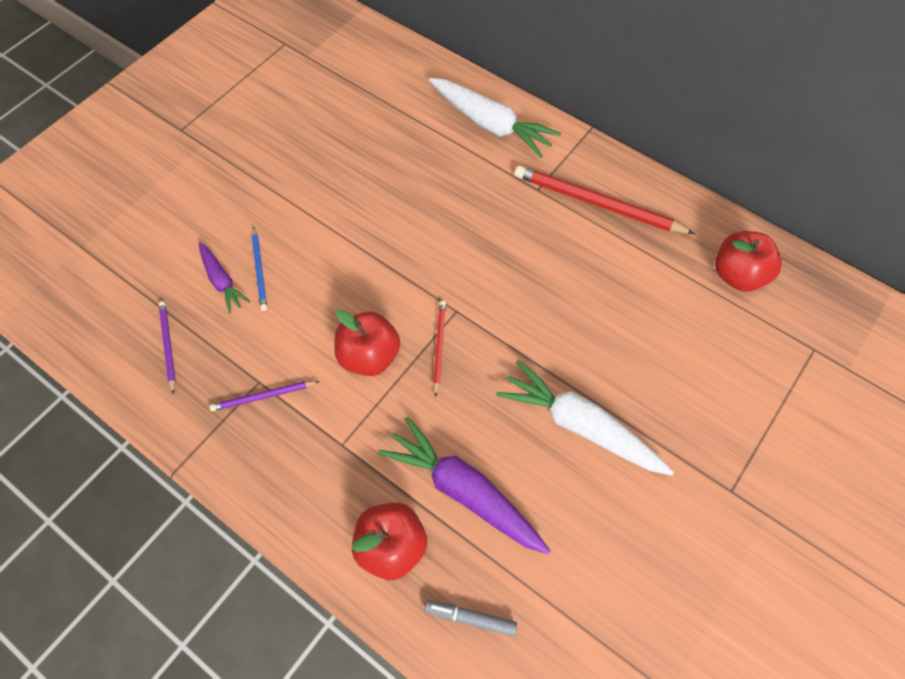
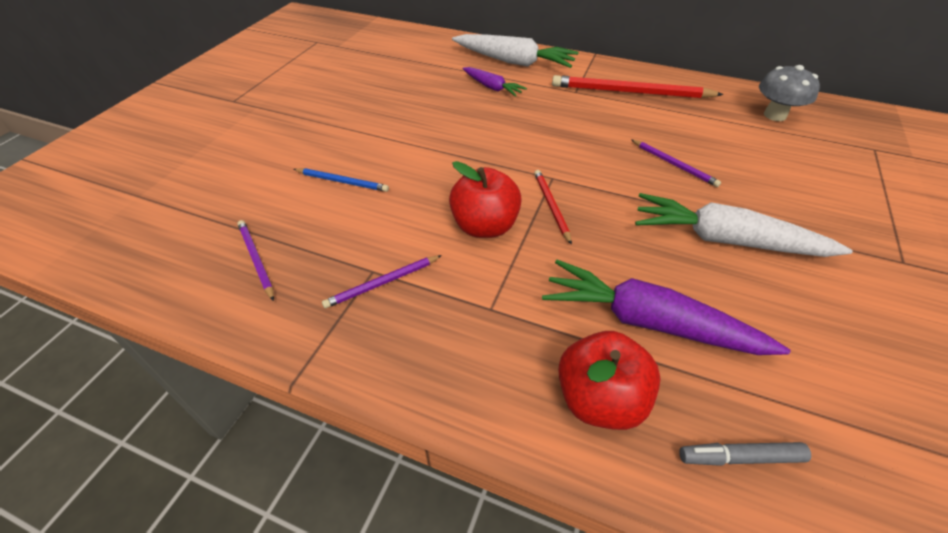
camera: 15 degrees left, 15 degrees down
purple carrot [199,242,250,313] -> purple carrot moved to [463,67,527,97]
blue pencil [252,227,267,311] -> blue pencil turned 45 degrees counterclockwise [294,168,389,192]
red apple [715,231,782,292] -> grey mushroom [759,65,820,121]
none -> purple pencil [631,139,721,187]

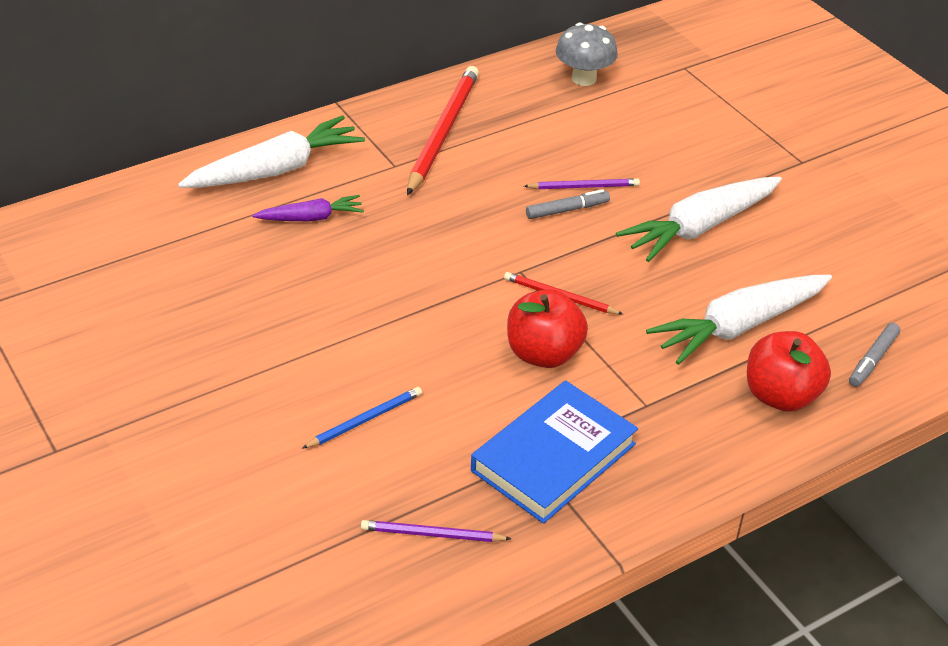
camera: 55 degrees left, 5 degrees down
purple pencil [322,255,442,308] -> blue book [471,380,638,524]
purple carrot [542,260,791,355] -> white carrot [646,275,832,365]
red pencil [552,75,724,98] -> red pencil turned 150 degrees clockwise [407,66,479,195]
none -> grey marker [526,189,610,219]

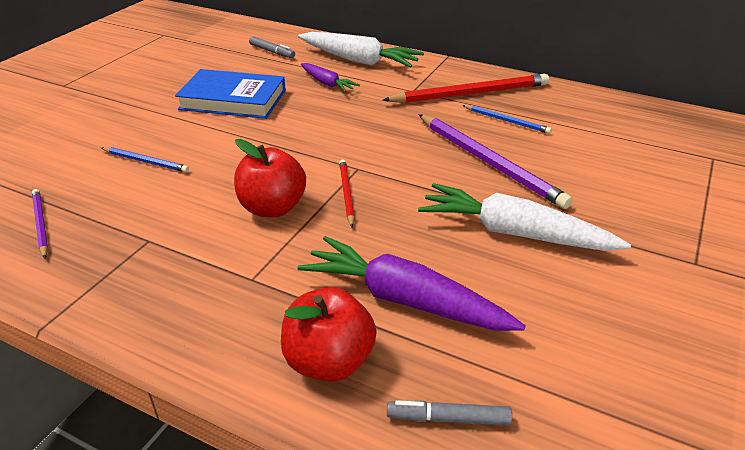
camera: 60 degrees right, 5 degrees down
blue book [471,380,638,524] -> blue book moved to [175,69,286,119]
purple pencil [524,178,640,189] -> purple pencil [418,114,573,209], size x1.97
grey marker [526,189,610,219] -> grey marker moved to [249,36,295,58]
grey mushroom [556,22,618,86] -> none
white carrot [646,275,832,365] -> purple carrot [298,236,526,331]
none -> blue pencil [462,105,552,134]

